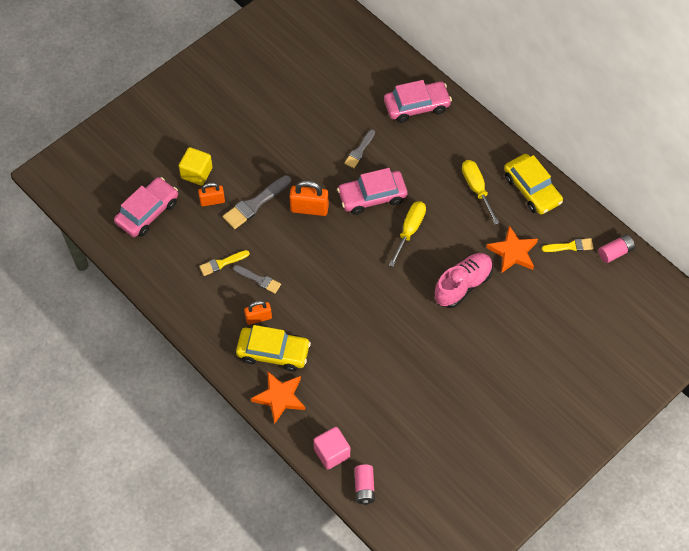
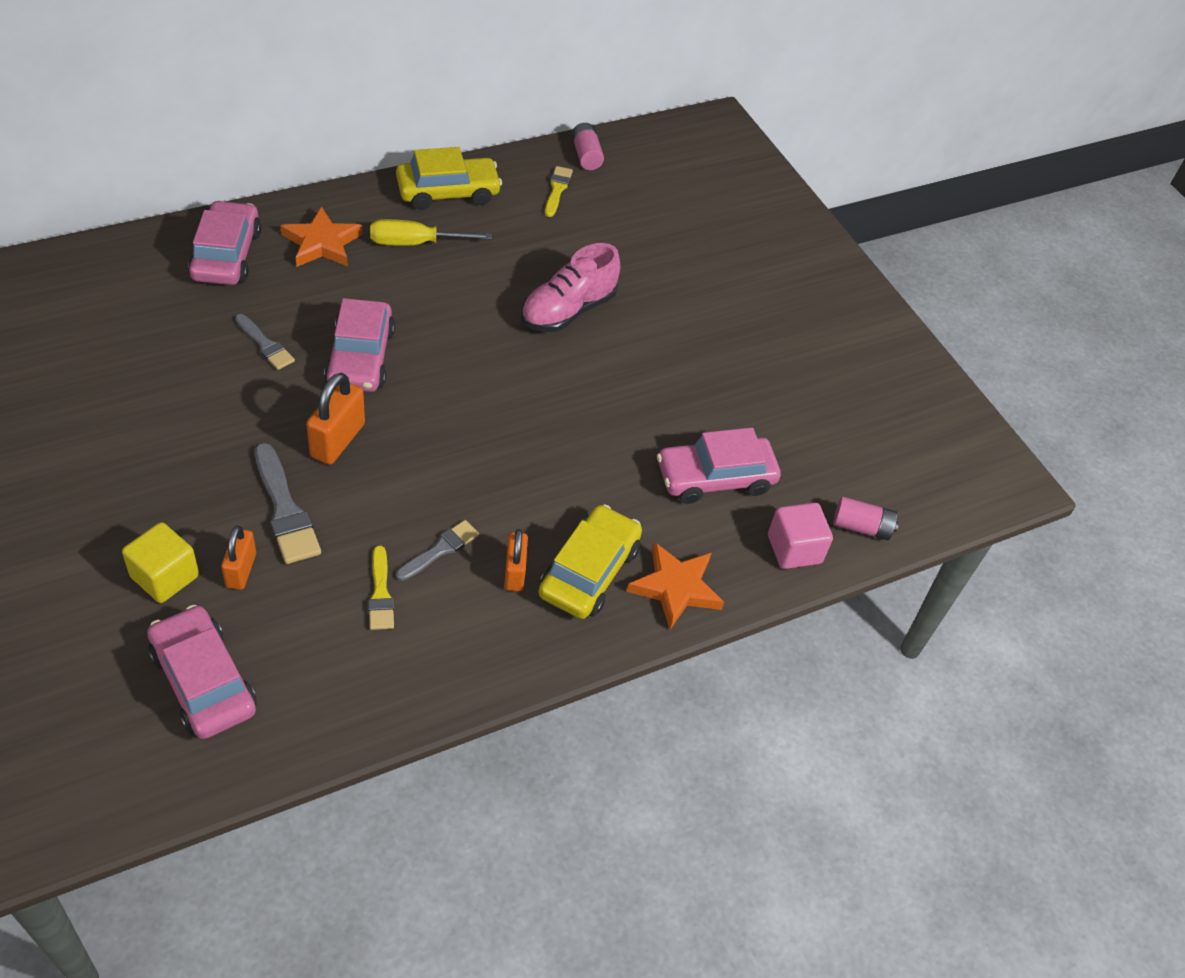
camera: 80 degrees left, 10 degrees down
yellow screwdriver [389,201,426,267] -> none
pink shoe [434,253,493,308] -> pink shoe turned 105 degrees counterclockwise [521,243,620,332]
orange star [486,226,538,273] -> orange star moved to [280,206,363,267]
none -> pink car [657,428,781,504]

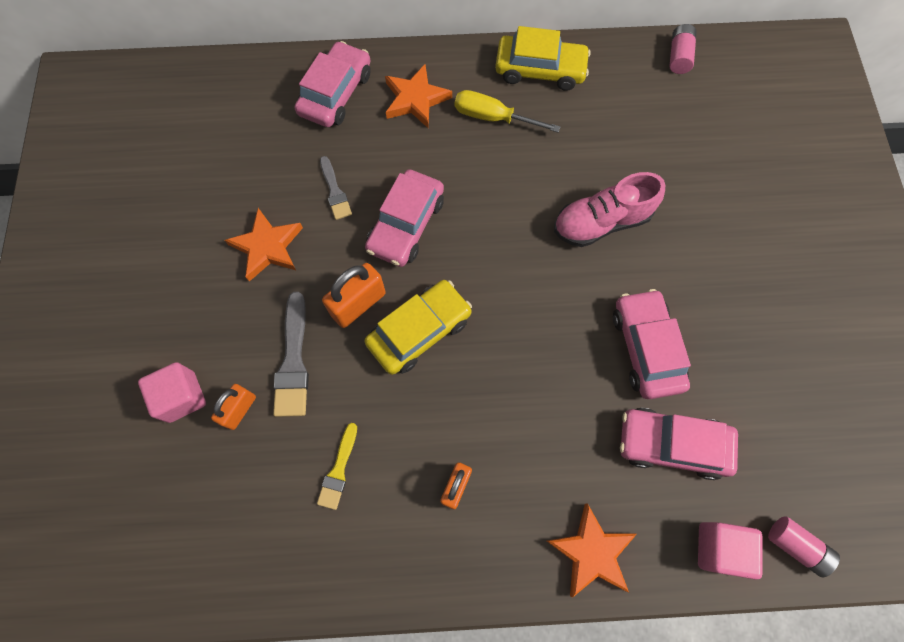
camera: 30 degrees right, 20 degrees up
yellow cube [122,522,199,603] -> pink cube [138,362,206,423]
pink car [147,605,256,739] -> pink car moved to [613,289,691,399]
grey brush [396,520,479,581] -> none
yellow car [539,504,642,619] -> yellow car moved to [364,280,472,375]
yellow brush [545,166,573,217] -> none
none -> orange star [225,208,303,282]

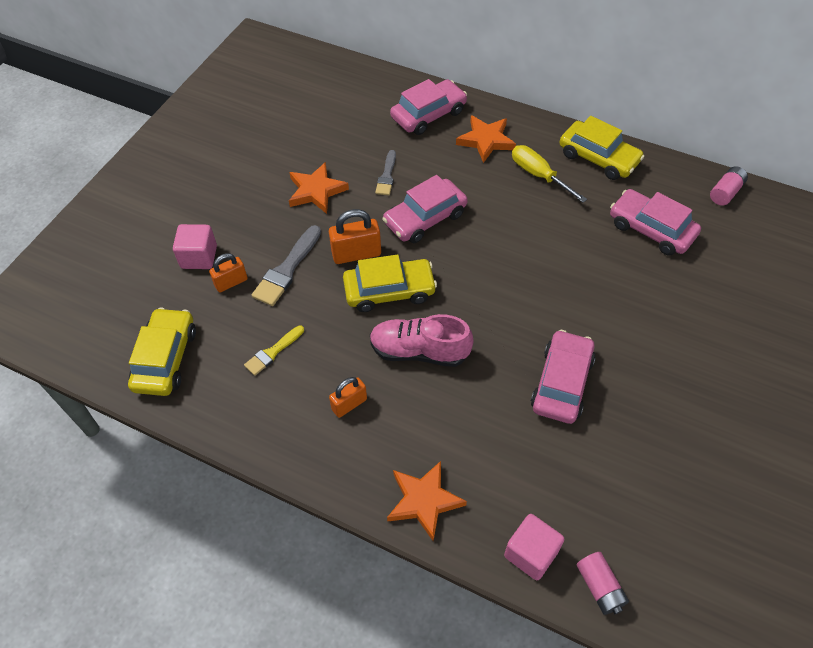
camera: 30 degrees right, 15 degrees down
pink shoe [554,172,665,247] -> pink shoe moved to [370,314,474,367]
pink car [620,408,738,480] -> pink car moved to [610,189,701,256]
none -> yellow car [128,307,196,396]

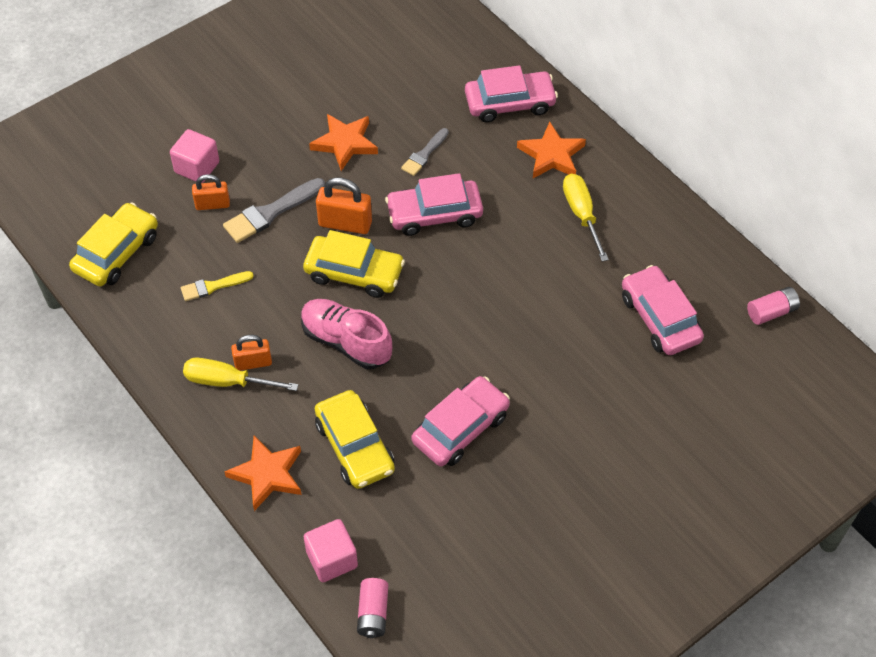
camera: 25 degrees right, 0 degrees up
yellow car [559,116,644,180] -> yellow car moved to [315,390,395,489]
none -> yellow screwdriver [183,358,299,391]

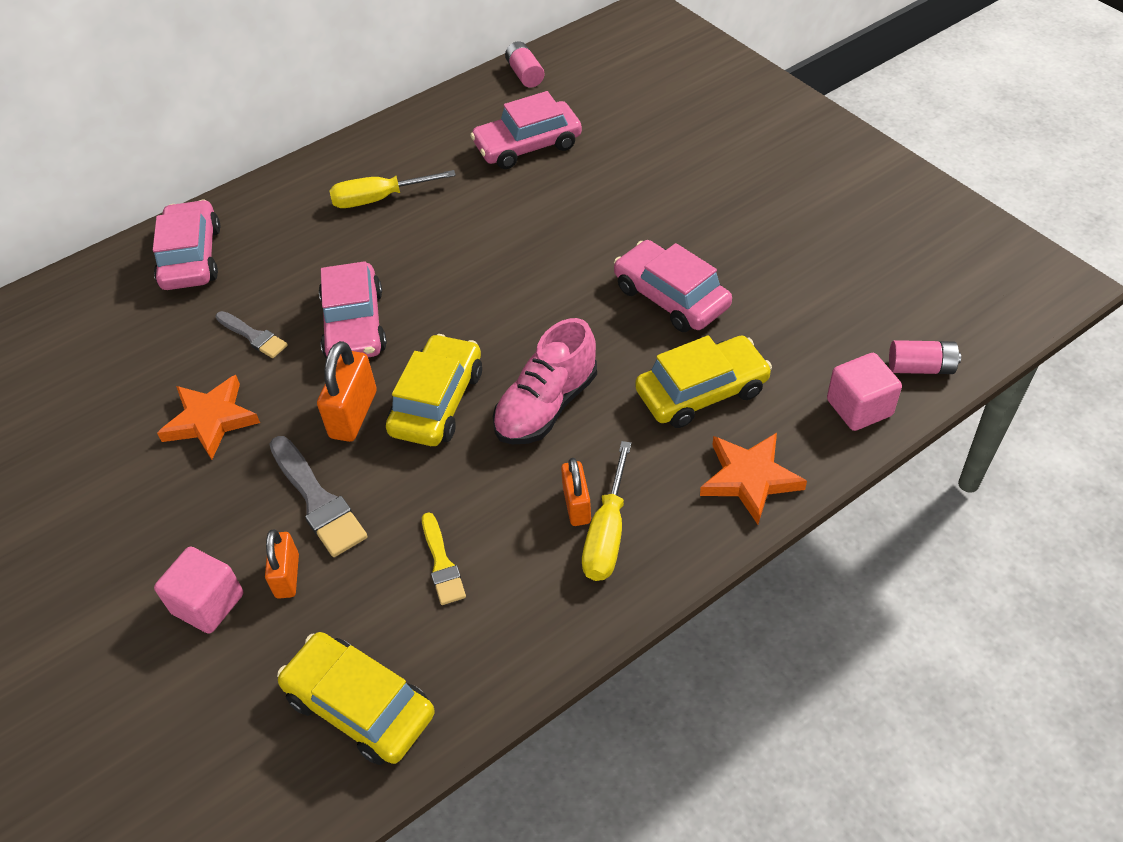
camera: 85 degrees left, 5 degrees down
orange star [517,122,586,178] -> none

